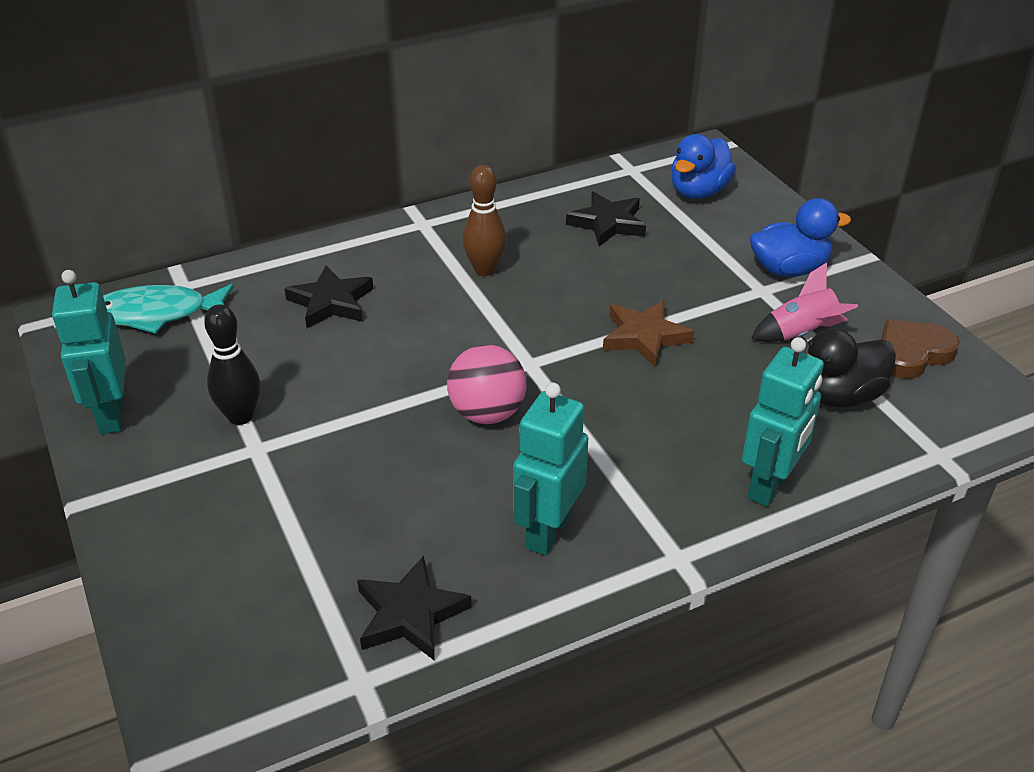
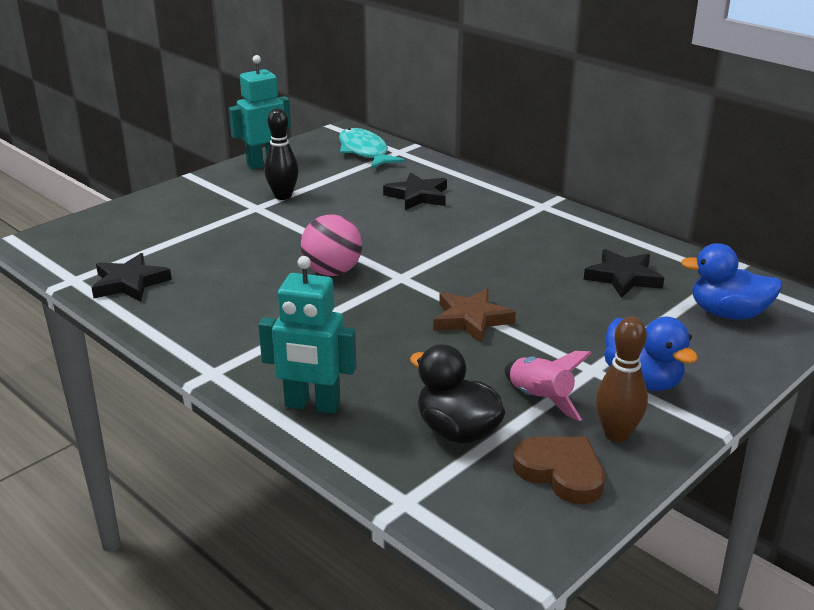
camera: 70 degrees right, 10 degrees down
brown bowling pin [463,165,507,276] -> brown bowling pin moved to [595,317,648,442]
turquoise robot [513,383,588,556] -> none

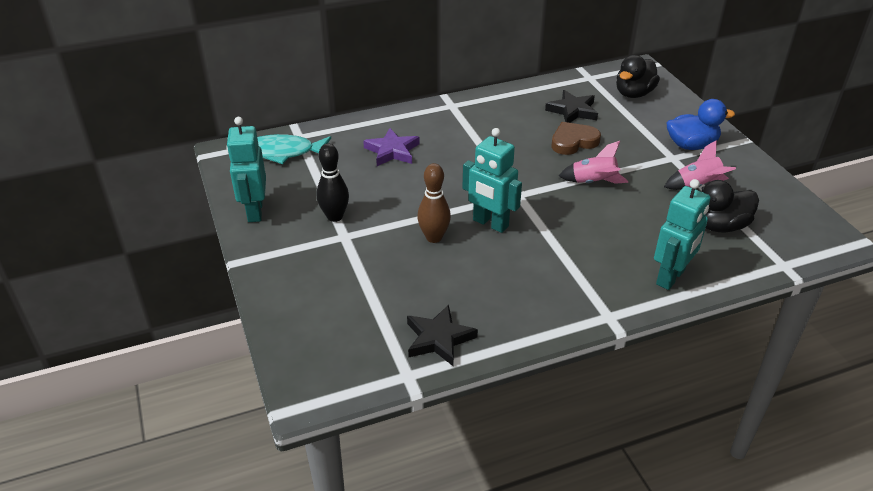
camera: 65 degrees left, 10 degrees up
pink ball [301,215,362,276] -> turquoise robot [462,128,522,233]
black star [383,172,447,210] -> purple star [363,128,420,166]
brown star [433,289,516,343] -> pink rocket [559,141,628,184]
brown heart [513,437,605,504] -> brown heart moved to [551,122,601,155]
brown bowling pin [595,317,648,442] -> brown bowling pin moved to [417,163,451,243]
blue duck [681,243,783,320] -> black duck [616,55,660,98]

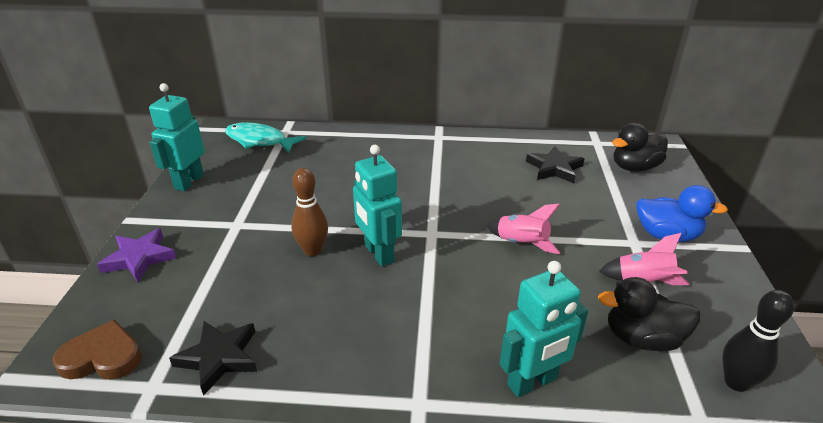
camera: 25 degrees right, 5 degrees down
black bowling pin [317,143,349,222] -> black bowling pin moved to [722,290,794,392]
purple star [363,128,420,166] -> purple star moved to [97,228,176,282]
brown heart [551,122,601,155] -> brown heart moved to [53,319,142,380]

